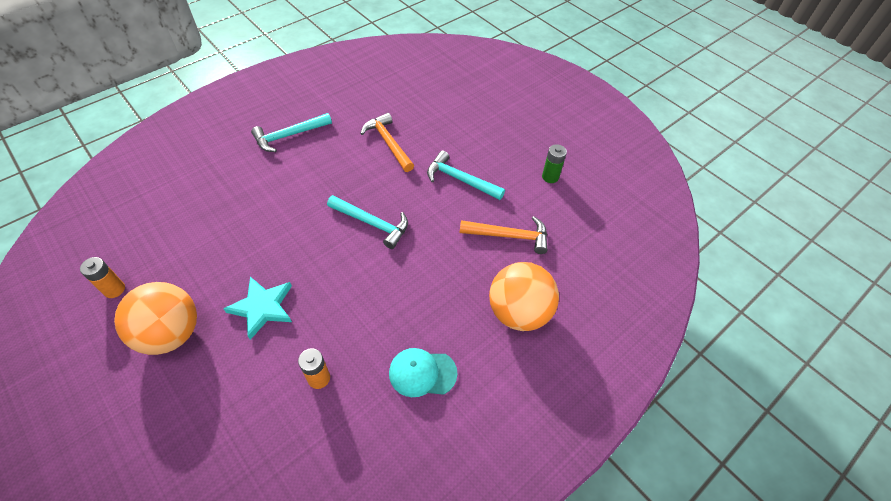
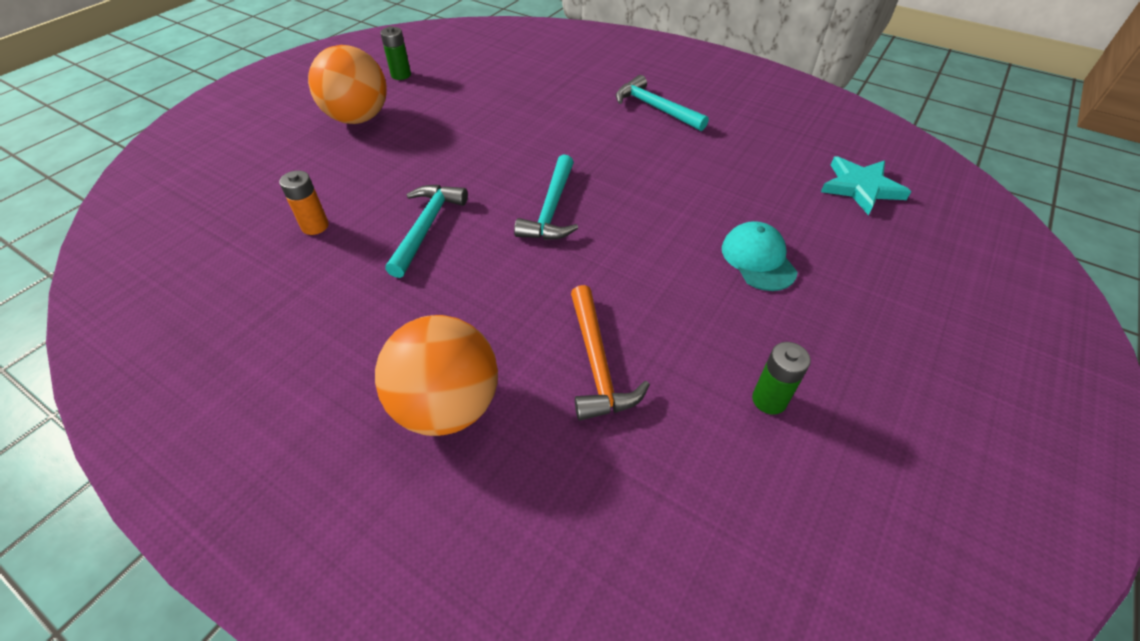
camera: 75 degrees right, 5 degrees down
orange battery [80,257,125,298] -> green battery [380,26,411,80]
turquoise star [223,277,292,340] -> turquoise star moved to [821,156,911,216]
orange hammer [360,113,414,172] -> none
turquoise cap [389,348,457,397] -> turquoise cap moved to [722,221,798,291]
turquoise hammer [427,151,505,200] -> turquoise hammer moved to [385,185,468,278]

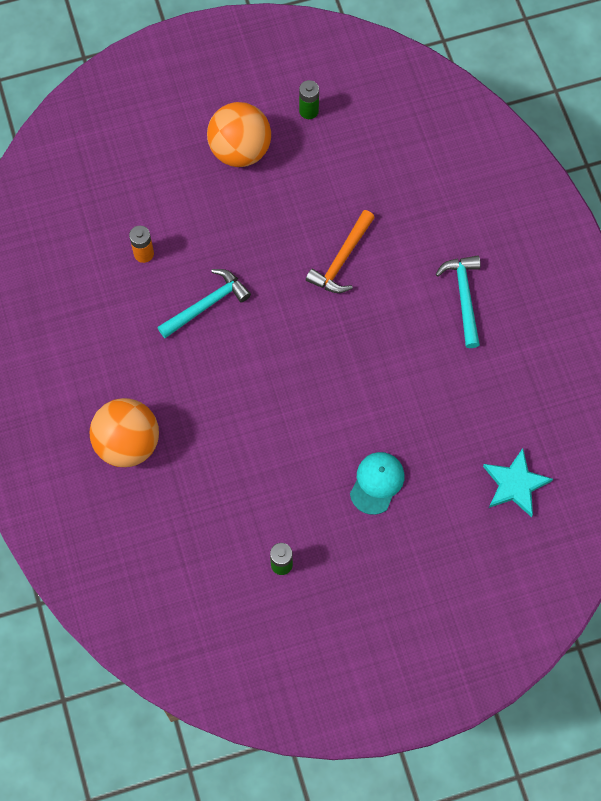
camera: 40 degrees right, 20 degrees up
turquoise hammer [514,155,578,240] -> none
orange hammer [571,285,650,420] -> orange hammer moved to [306,210,375,293]

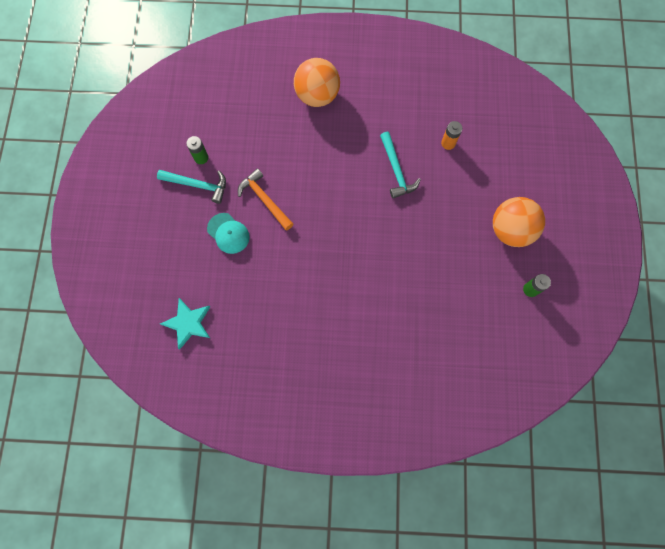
camera: 110 degrees right, 5 degrees up
orange hammer [306,210,375,293] -> orange hammer moved to [238,168,293,231]
turquoise hammer [436,255,481,348] -> turquoise hammer moved to [157,170,226,204]

